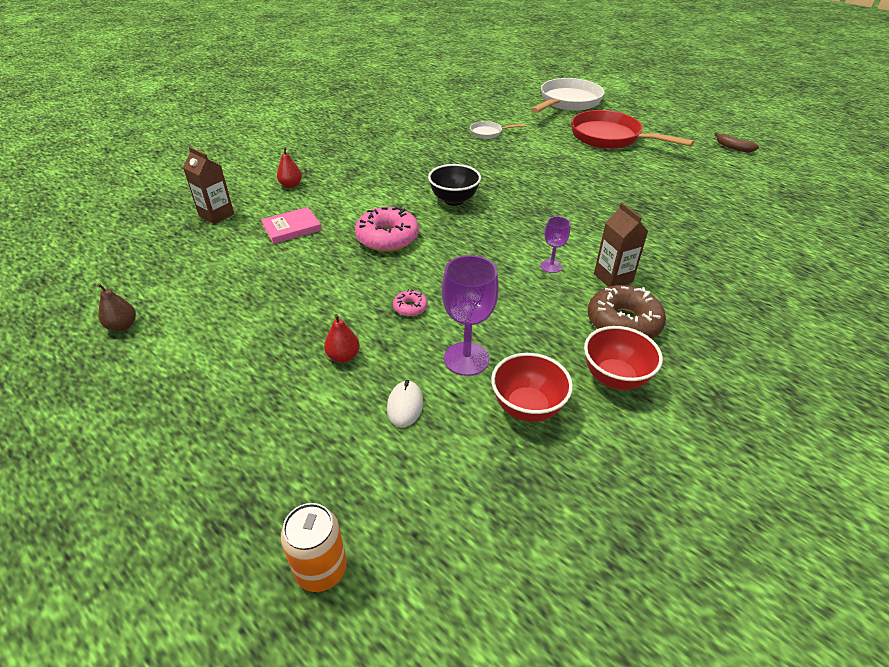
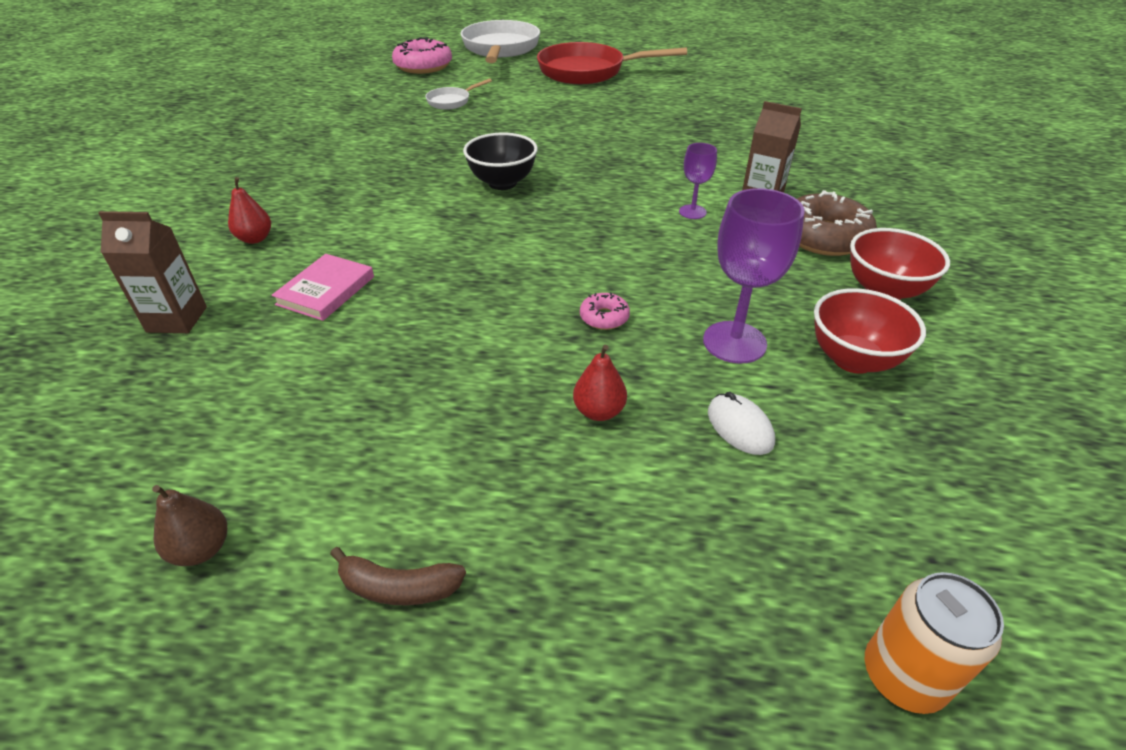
camera: 35 degrees left, 0 degrees up
pink donut [355,206,419,252] -> pink donut moved to [392,37,452,74]
brown banana [715,132,759,153] -> brown banana moved to [330,547,466,605]

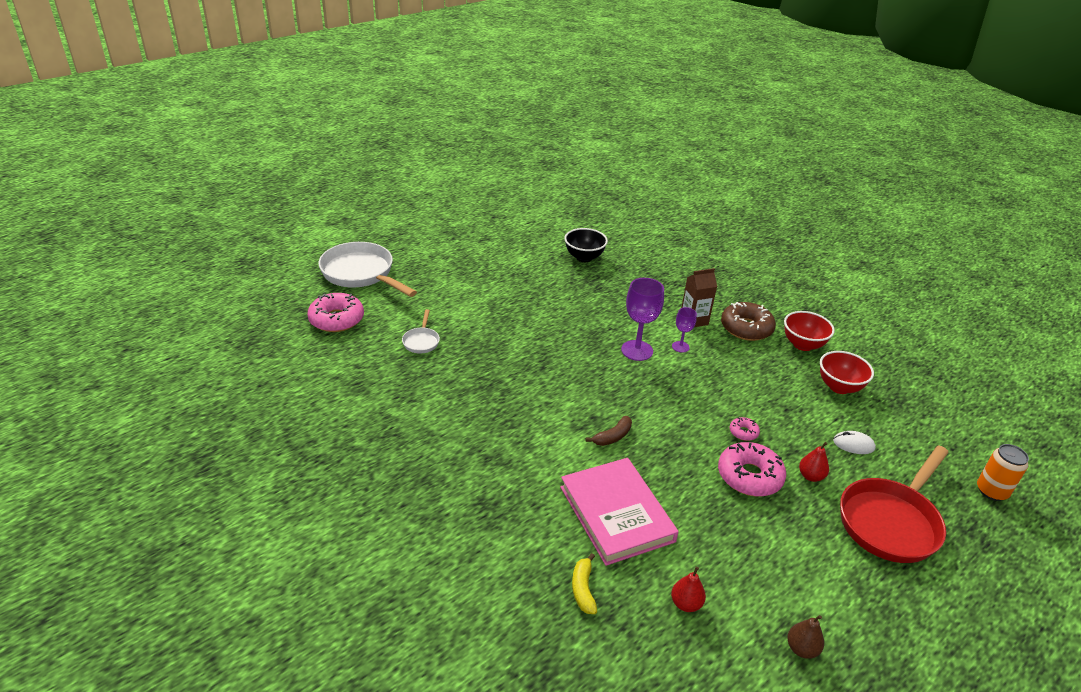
camera: 50 degrees left, 5 degrees down
brown carton [99,211,207,333] -> yellow banana [572,553,597,614]
red pear [228,177,271,244] -> red pear moved to [671,567,706,612]
pink book [271,254,374,321] -> pink book [560,458,679,566], size x1.86
brown banana [330,547,466,605] -> brown banana moved to [585,416,632,446]
black bowl [463,133,538,190] -> black bowl moved to [564,228,608,262]
red pan [537,42,687,84] -> red pan moved to [840,445,949,563]
purple goblet [703,188,805,364] -> purple goblet moved to [621,278,664,361]
none -> pink donut [718,442,786,497]

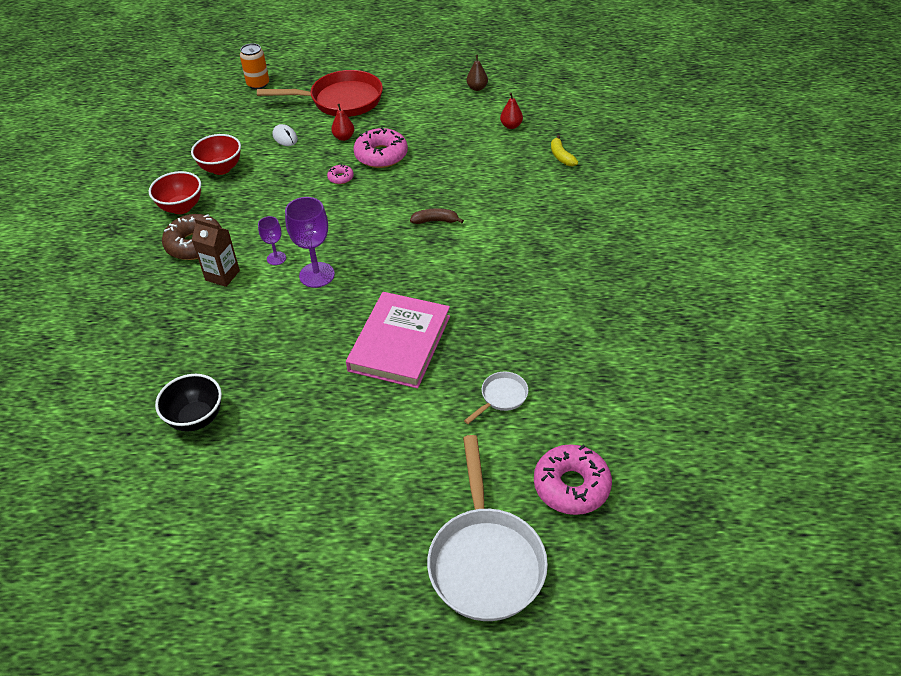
camera: 135 degrees left, 10 degrees up
pink book [560,458,679,566] -> pink book moved to [346,292,450,388]
yellow banana [572,553,597,614] -> yellow banana turned 120 degrees clockwise [551,135,578,166]

